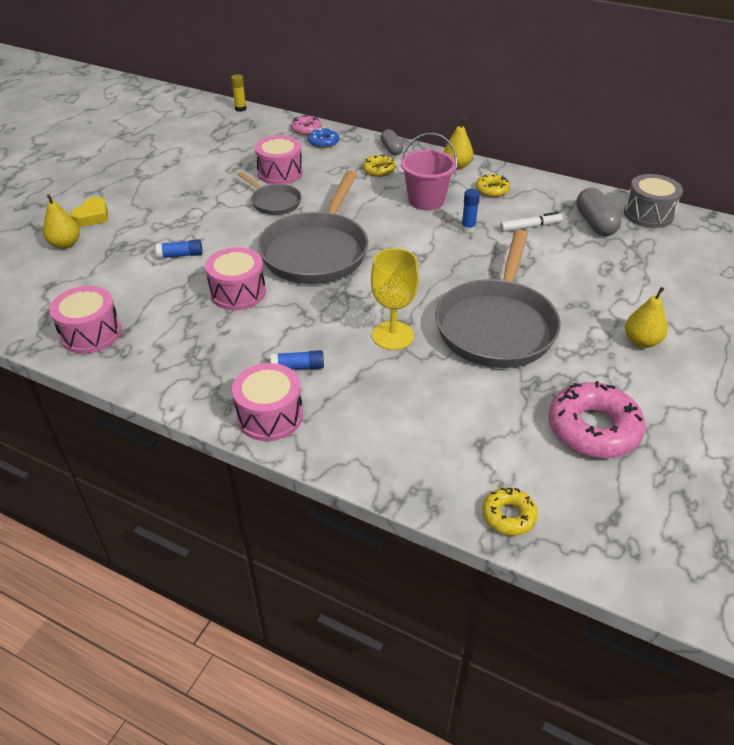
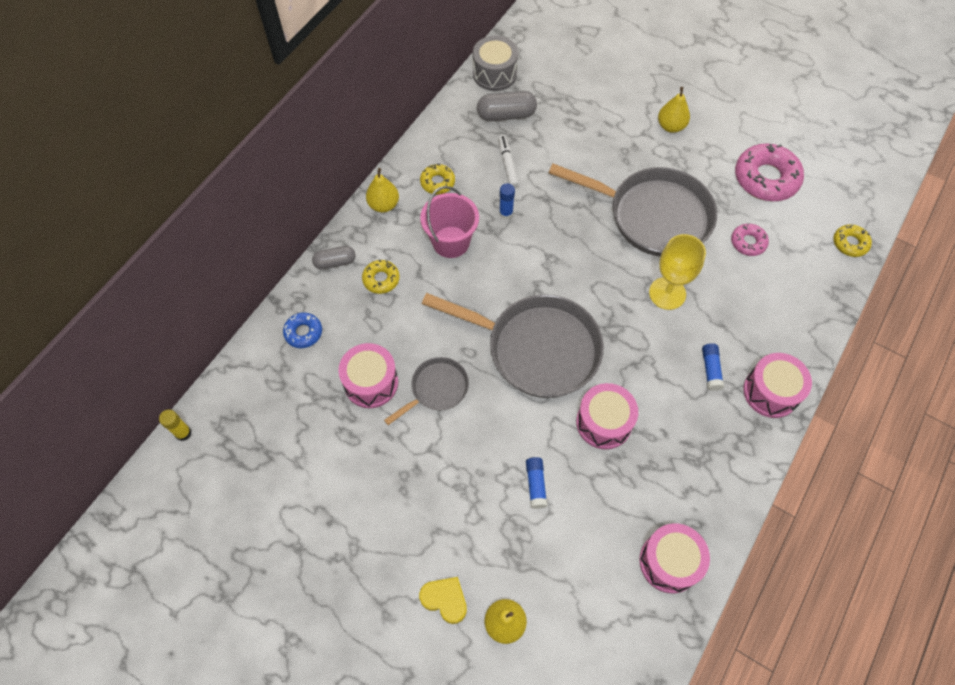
camera: 85 degrees left, 20 degrees up
pink donut [291,115,321,135] -> pink donut moved to [731,223,769,256]

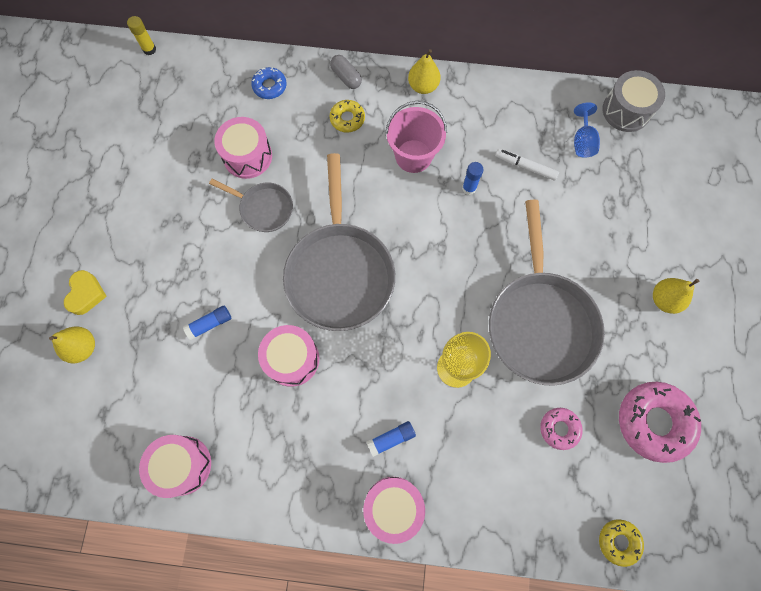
camera: 65 degrees right, 10 degrees up
yellow donut [420,164,455,195] -> none
grey capsule [477,91,537,121] -> blue goblet [574,102,600,158]
white marker [498,135,519,188] -> white marker turned 120 degrees counterclockwise [495,149,559,181]

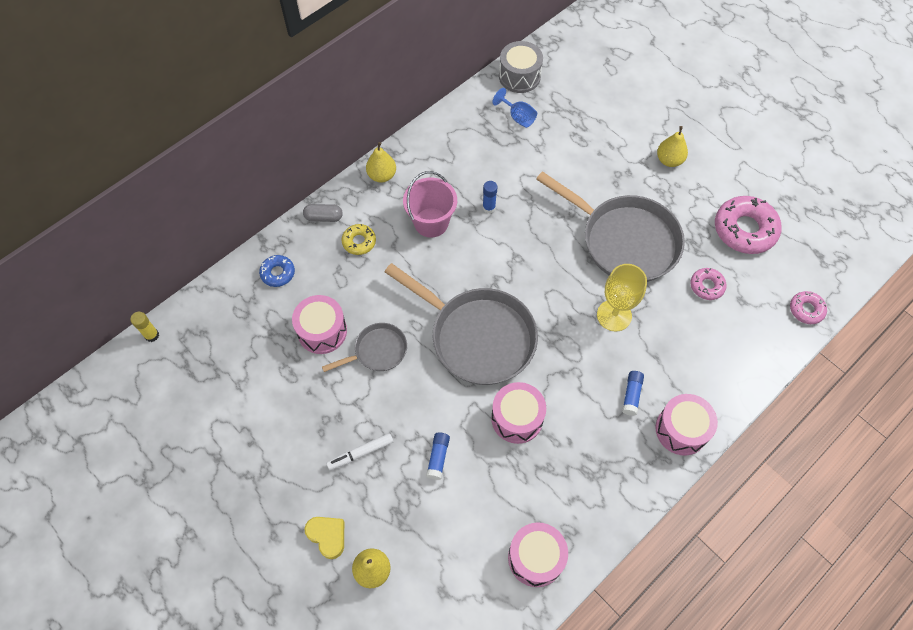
camera: 50 degrees left, 10 degrees down
white marker [495,149,559,181] -> white marker moved to [326,433,393,470]
yellow donut [599,519,644,567] -> pink donut [790,291,827,324]

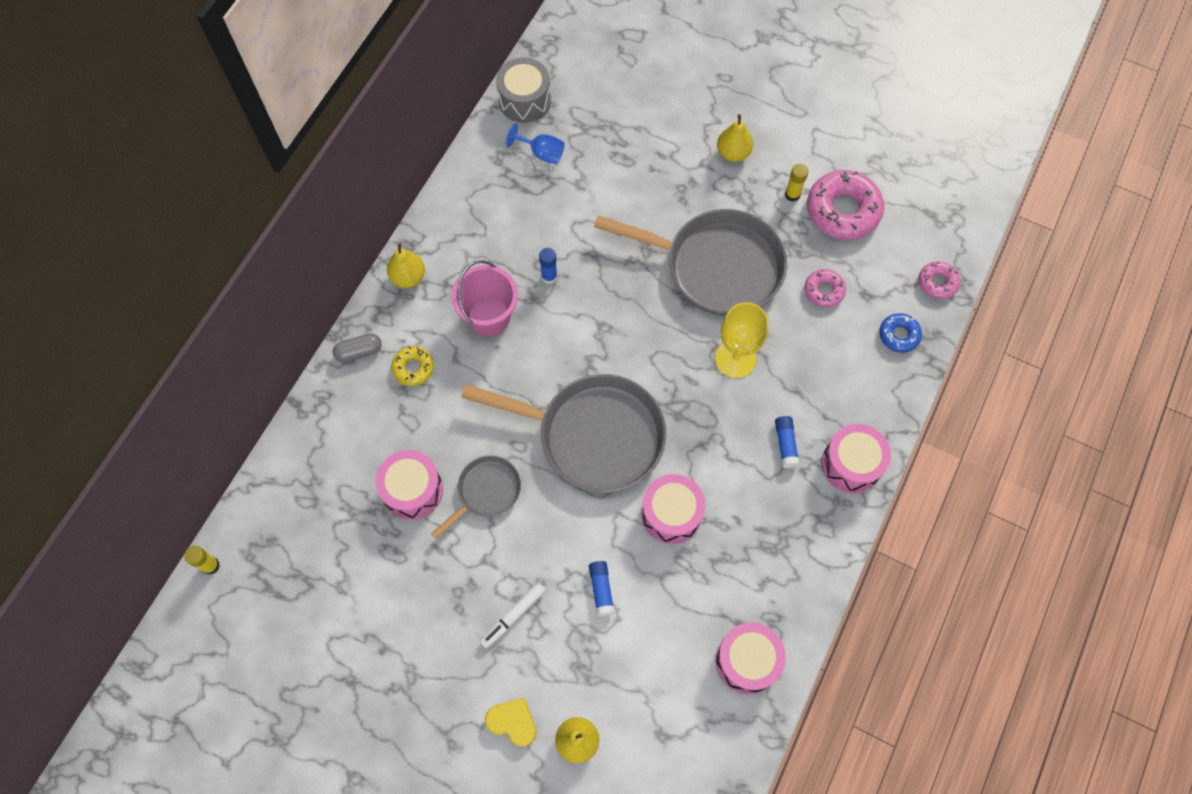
camera: 20 degrees left, 5 degrees up
blue donut [259,255,295,287] -> blue donut moved to [879,313,922,353]
none -> yellow glue stick [785,164,808,202]

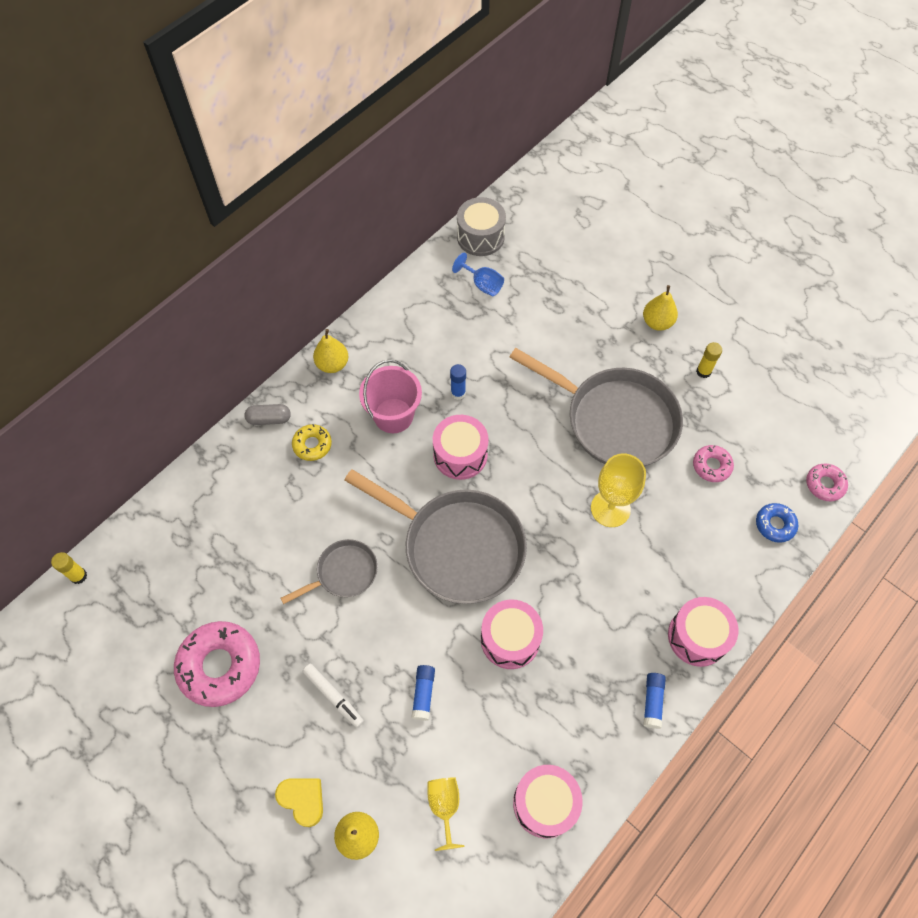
camera: 15 degrees right, 5 degrees down
pink drum [376,450,443,520] -> pink drum moved to [433,415,489,480]
white marker [480,582,546,649] -> white marker turned 105 degrees counterclockwise [302,664,364,728]
blue glue stick [775,416,800,468] -> blue glue stick moved to [643,673,666,729]
pink donut [807,170,884,240] -> pink donut moved to [174,621,260,707]
none -> yellow goblet [427,777,465,851]

